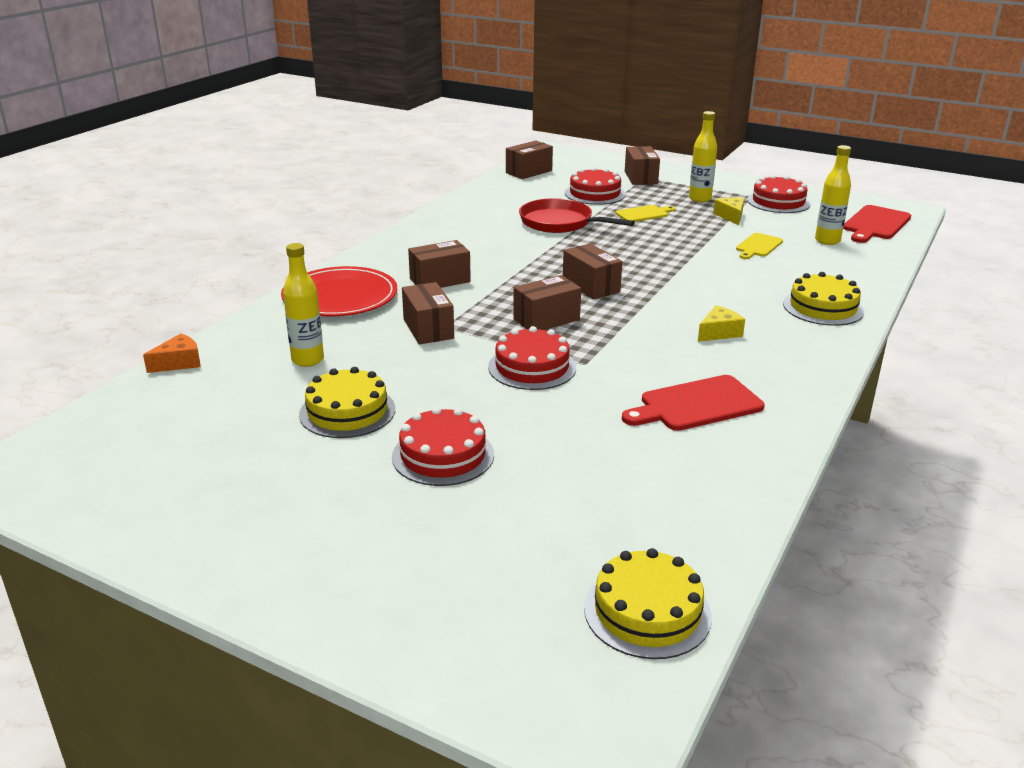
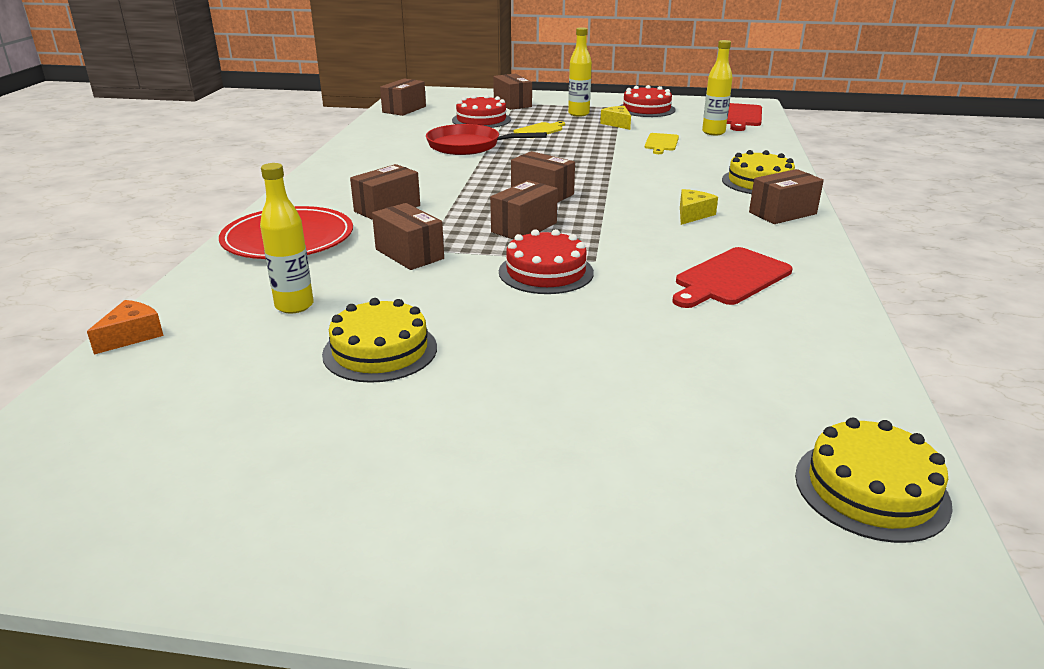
camera: 20 degrees left, 0 degrees up
red cake [392,407,494,486] -> none
none -> brown box [749,169,824,224]

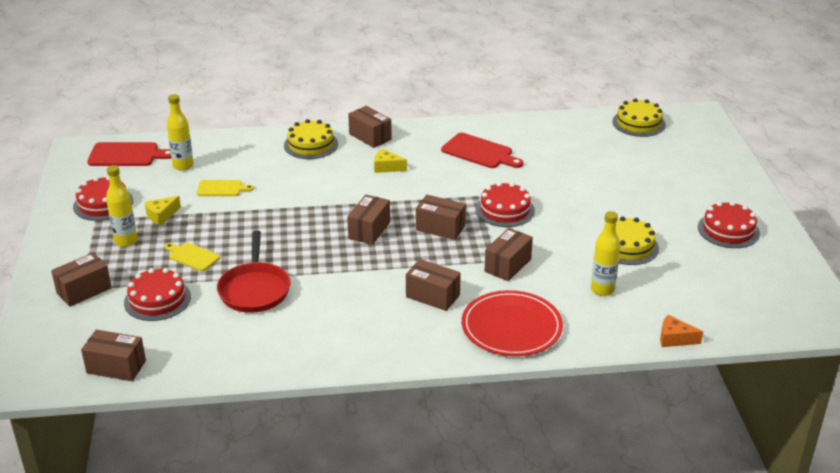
camera: 105 degrees left, 5 degrees up
none -> red cake [698,201,760,248]

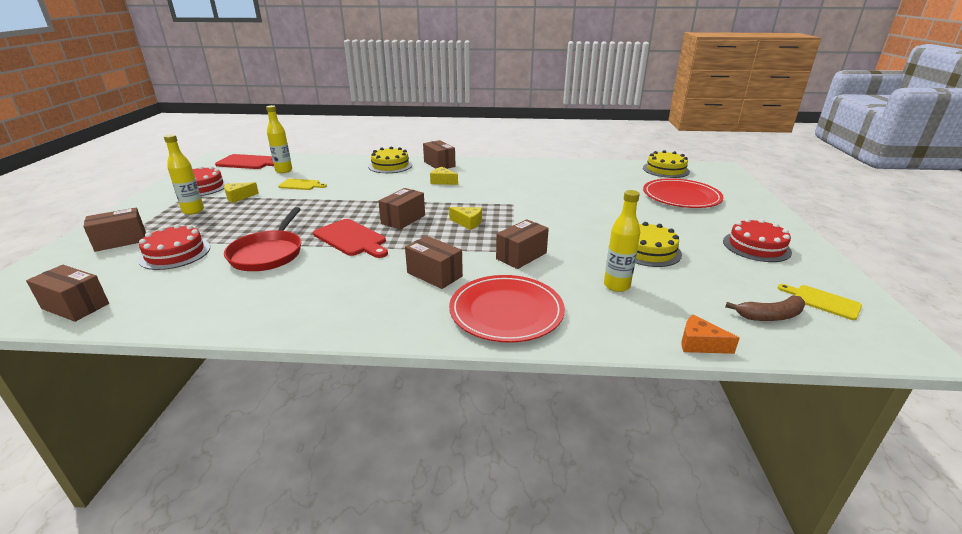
camera: 10 degrees right, 5 degrees down
yellow cutting board [164,242,220,271] -> yellow cutting board moved to [778,284,862,320]
brown box [416,195,466,240] -> yellow cheese [449,207,482,230]
red cutting board [441,133,524,168] -> red cutting board moved to [313,219,388,258]
red cake [476,182,535,227] -> none
none -> red plate [643,178,724,208]
none -> brown banana [725,296,805,321]

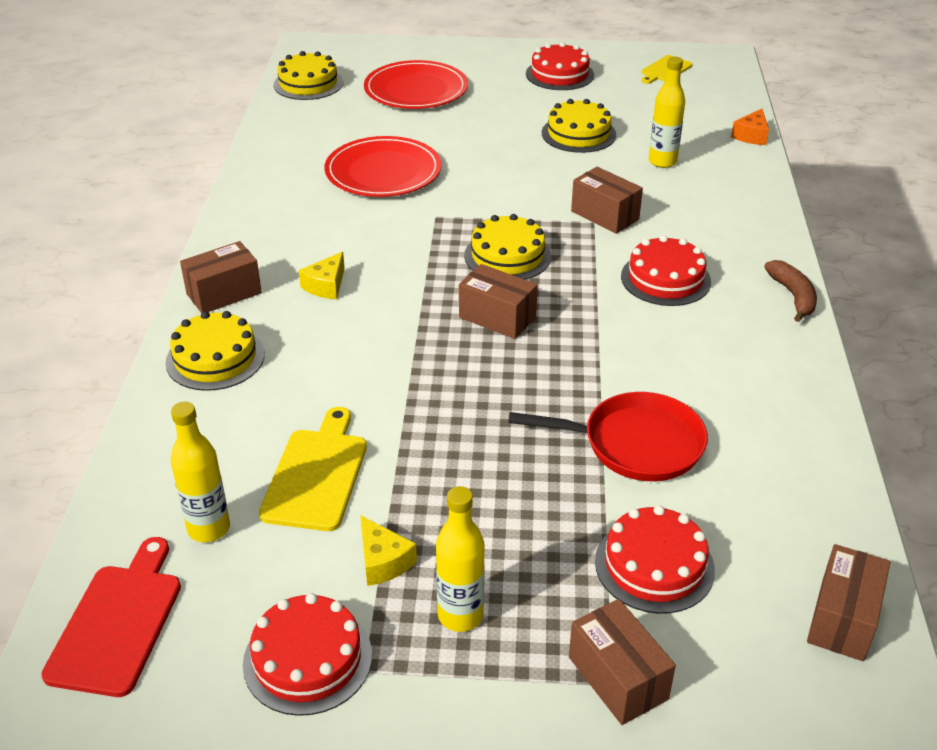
camera: 90 degrees left, 10 degrees up
yellow cutting board [278,179,327,190] -> yellow cutting board [259,407,367,531], size x1.58
red cutting board [313,219,388,258] -> none
brown box [405,236,463,289] -> red cake [621,235,711,306]
yellow cheese [449,207,482,230] -> yellow cake [464,214,551,280]
red plate [449,275,565,343] -> red plate moved to [325,136,442,197]
brown banana [725,296,805,321] -> brown banana moved to [764,260,817,322]

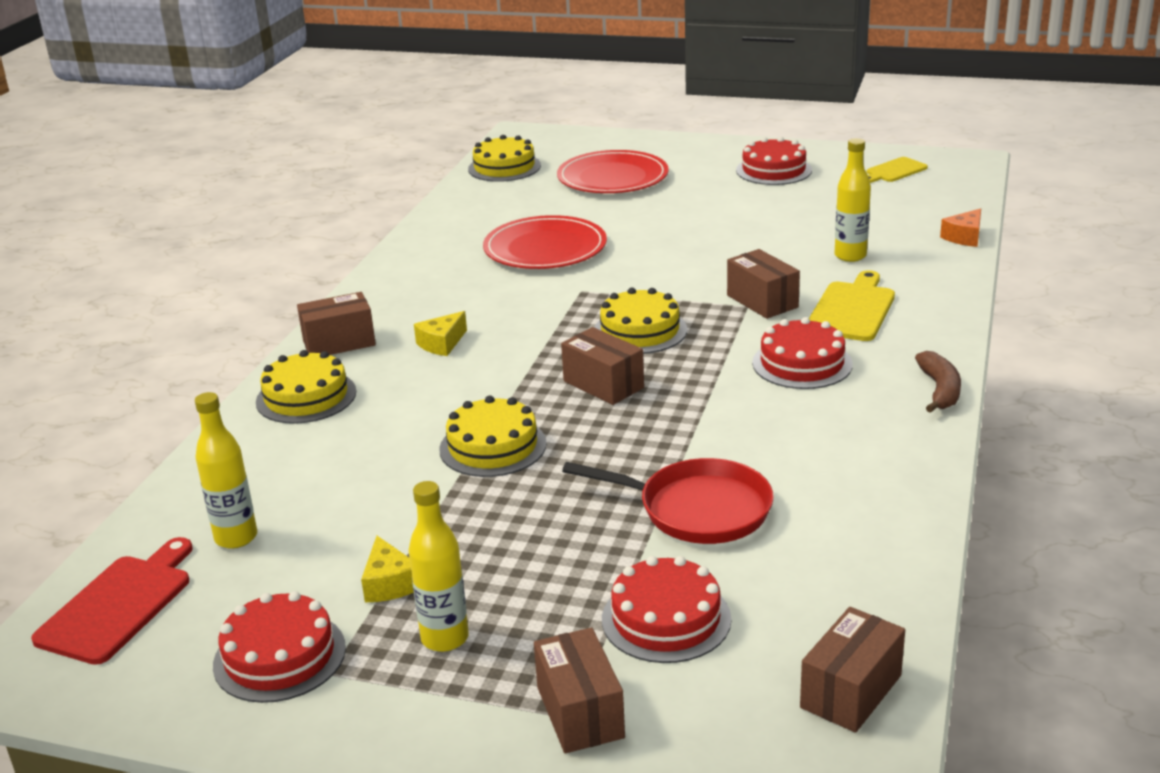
camera: 15 degrees right, 10 degrees down
yellow cutting board [259,407,367,531] -> yellow cutting board moved to [809,270,895,341]
yellow cake [542,99,616,153] -> yellow cake moved to [439,395,547,477]

